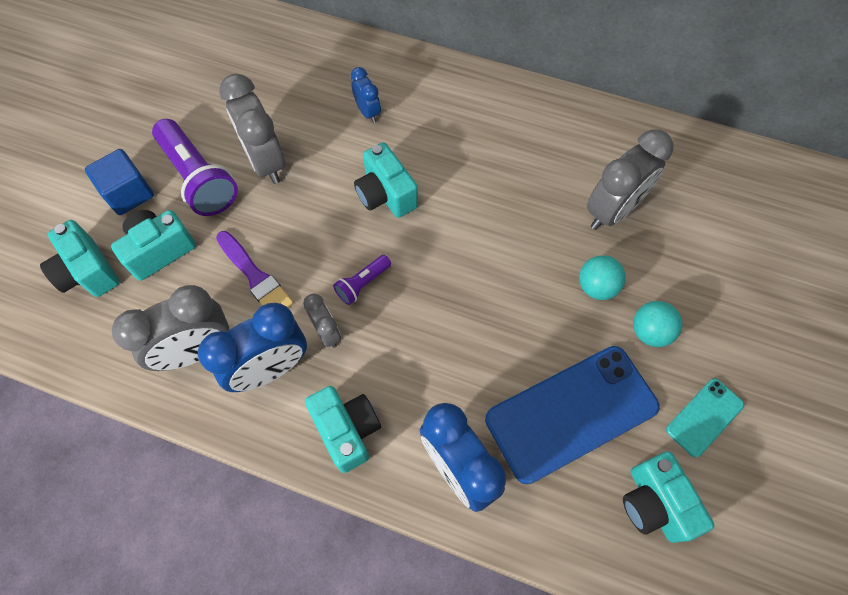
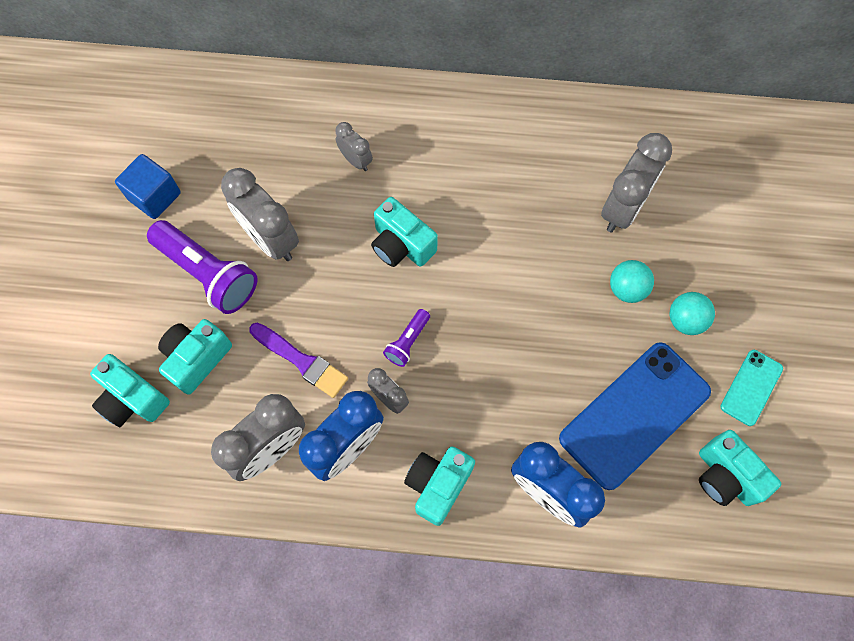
camera: 15 degrees left, 5 degrees up
blue cube [85,149,154,215] -> blue cube moved to [115,154,181,219]
turquoise camera [305,386,381,473] -> turquoise camera turned 105 degrees counterclockwise [404,446,475,526]
blue clock [351,67,381,123] -> grey clock [335,122,373,171]

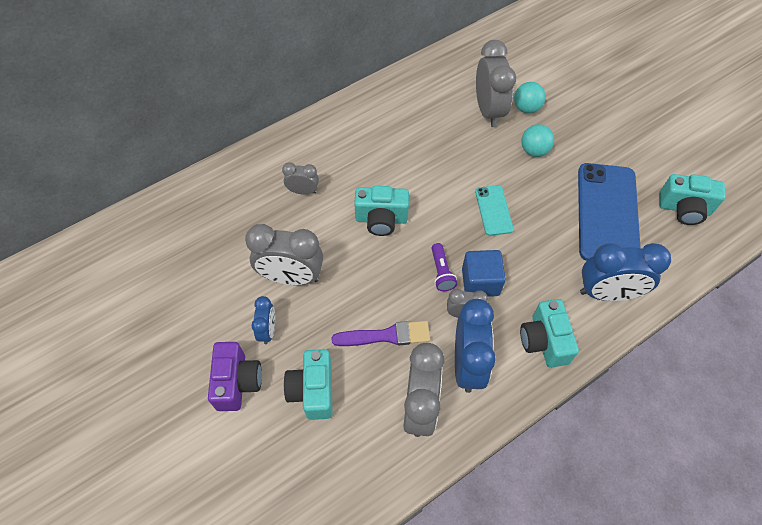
camera: 40 degrees left, 10 degrees down
turquoise camera [90,354,170,427] -> none
blue cube [115,154,181,219] -> blue cube moved to [462,250,506,297]
purple flashlight [147,220,257,314] -> blue clock [252,296,275,344]
turquoise ball [670,292,715,335] -> turquoise ball moved to [514,82,546,113]
turquoise phone [721,350,783,426] -> turquoise phone moved to [475,185,514,236]
none -> purple camera [208,342,262,411]

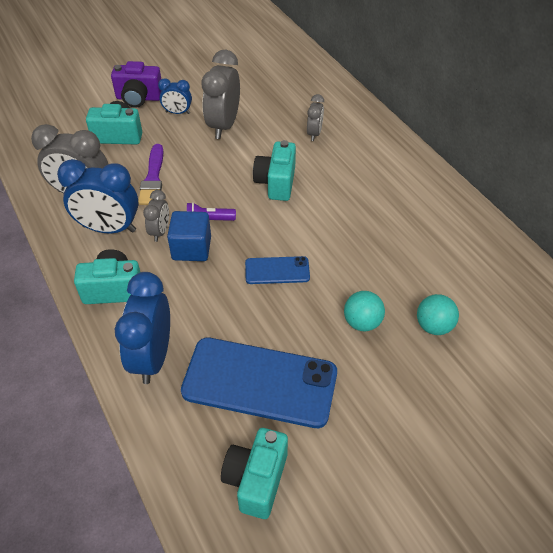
camera: 95 degrees right, 10 degrees down
turquoise phone [475,185,514,236] -> blue phone [245,256,310,284]
grey clock [476,40,516,127] -> none

